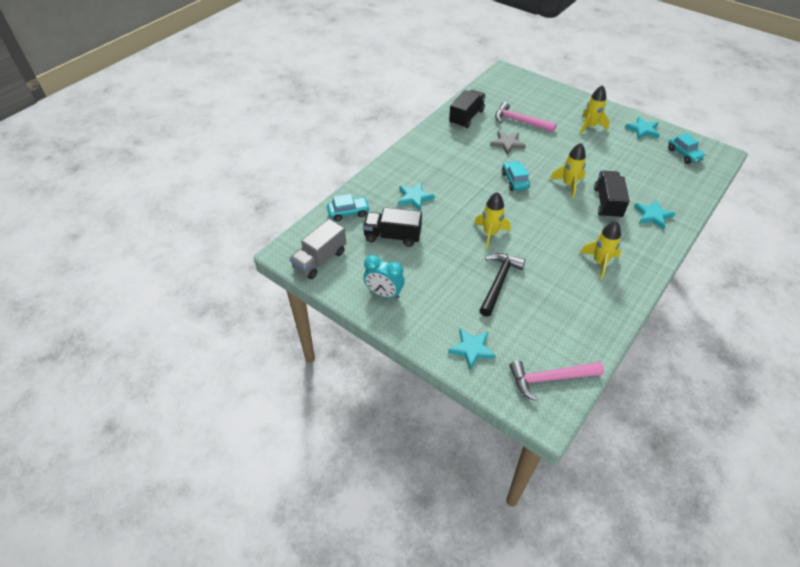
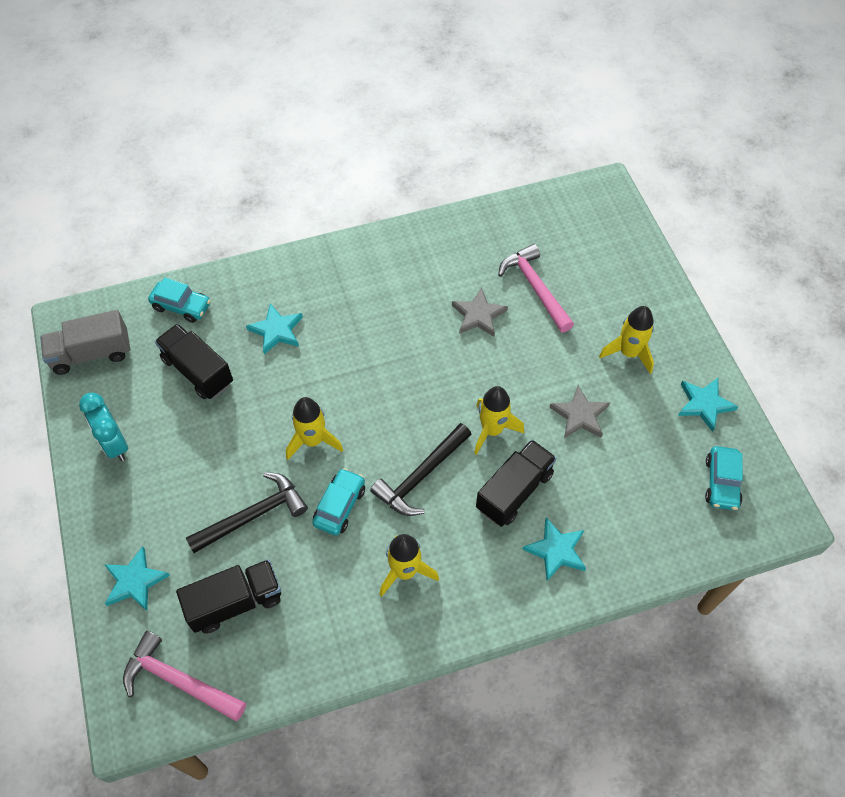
camera: 35 degrees right, 10 degrees up
black truck [449,90,486,128] -> black truck moved to [176,559,281,634]
turquoise car [502,161,530,191] -> turquoise car moved to [312,468,365,535]
none -> black hammer [370,423,472,516]
none -> grey star [549,385,610,438]

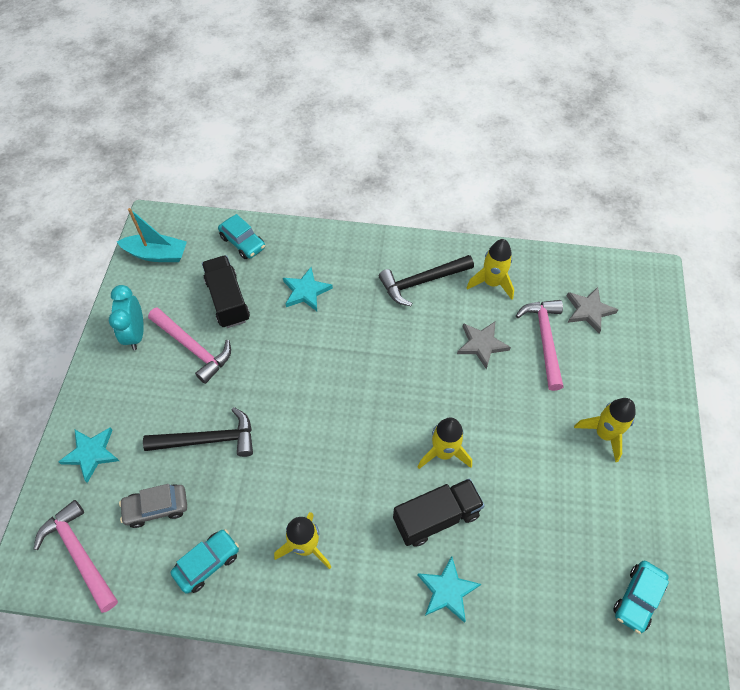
camera: 25 degrees right, 0 degrees up
grey truck [40,310,130,375] -> turquoise boat [117,208,187,262]
black truck [176,559,281,634] -> grey car [119,484,187,528]
yellow rocket [286,397,343,460] -> yellow rocket moved to [466,239,514,300]
turquoise car [312,468,365,535] -> turquoise car moved to [171,529,239,594]
black hammer [370,423,472,516] -> black hammer moved to [379,255,474,306]
grey star [549,385,610,438] -> grey star moved to [567,287,618,333]
turquoise star [678,378,739,432] -> none
none -> pink hammer [148,308,231,384]

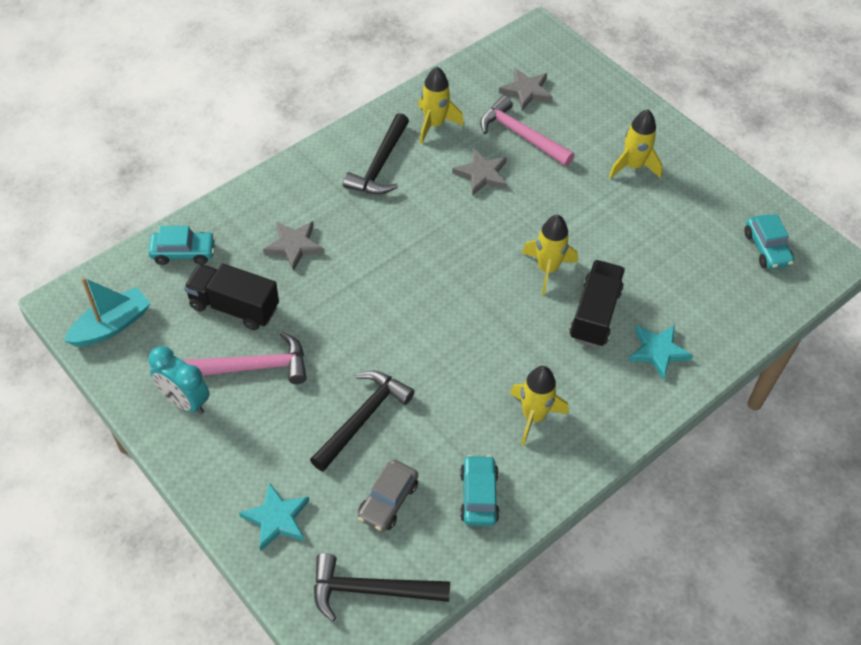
camera: 50 degrees left, 5 degrees down
pink hammer [34,500,118,613] -> black hammer [314,553,450,621]
turquoise star [283,267,333,311] -> grey star [263,221,324,271]

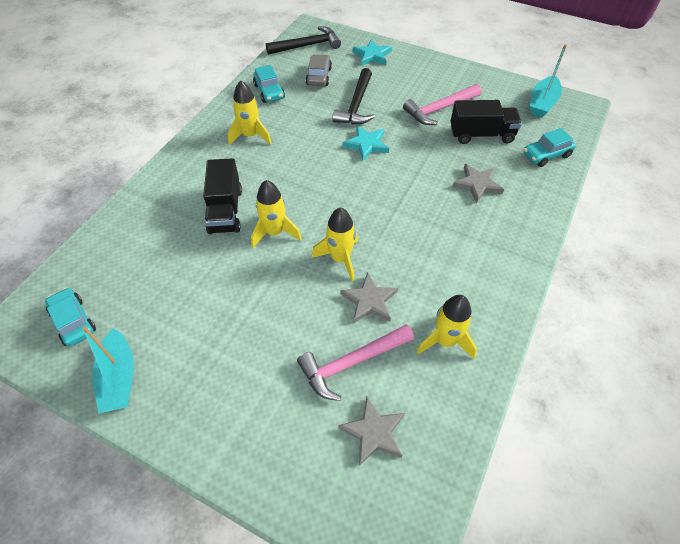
camera: 160 degrees right, 0 degrees up
turquoise clock [149,346,210,414] -> none
black hammer [343,113,409,195] -> none
pink hammer [480,95,574,166] -> pink hammer turned 135 degrees clockwise [297,324,414,401]
yellow rocket [609,110,663,179] -> yellow rocket moved to [312,207,358,281]
turquoise star [628,325,693,380] -> turquoise star moved to [343,125,389,161]
none -> turquoise boat [82,326,134,414]

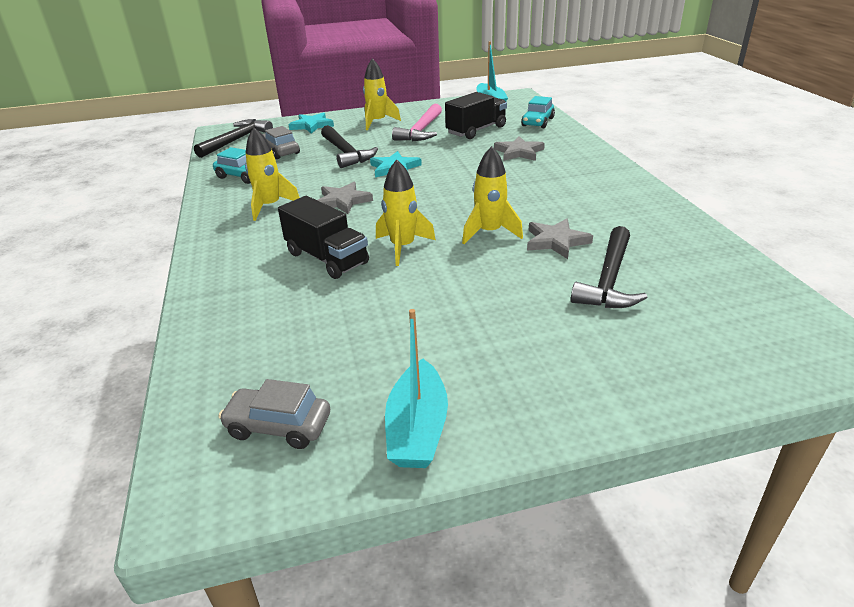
camera: 40 degrees left, 20 degrees down
turquoise car [45,288,96,347] -> grey car [219,379,330,449]
turquoise boat [82,326,134,414] -> turquoise boat turned 60 degrees clockwise [385,309,448,468]
pink hammer [297,324,414,401] -> black hammer [571,226,647,308]
grey star [339,397,405,466] -> grey star moved to [317,182,373,214]
yellow rocket [417,295,477,359] -> yellow rocket moved to [363,58,401,130]

